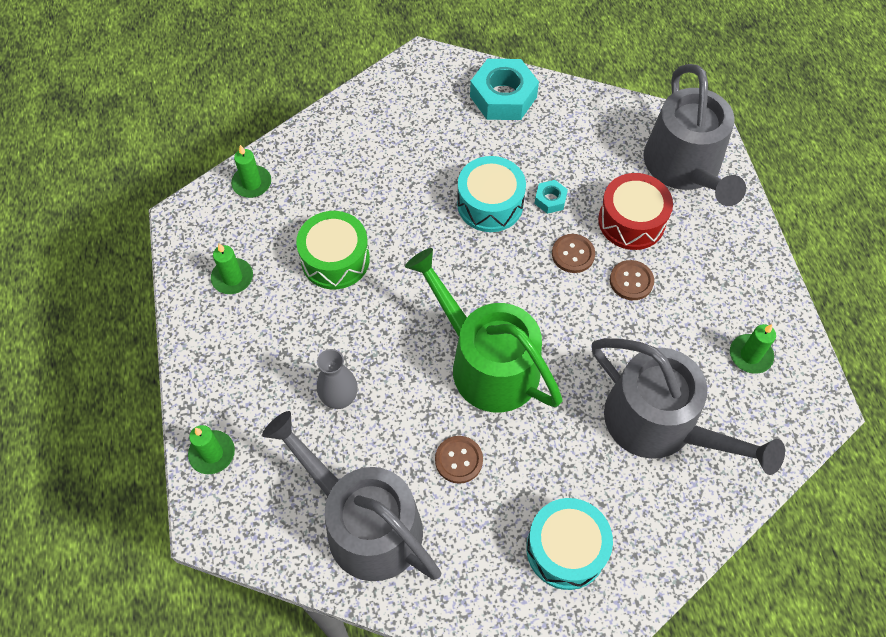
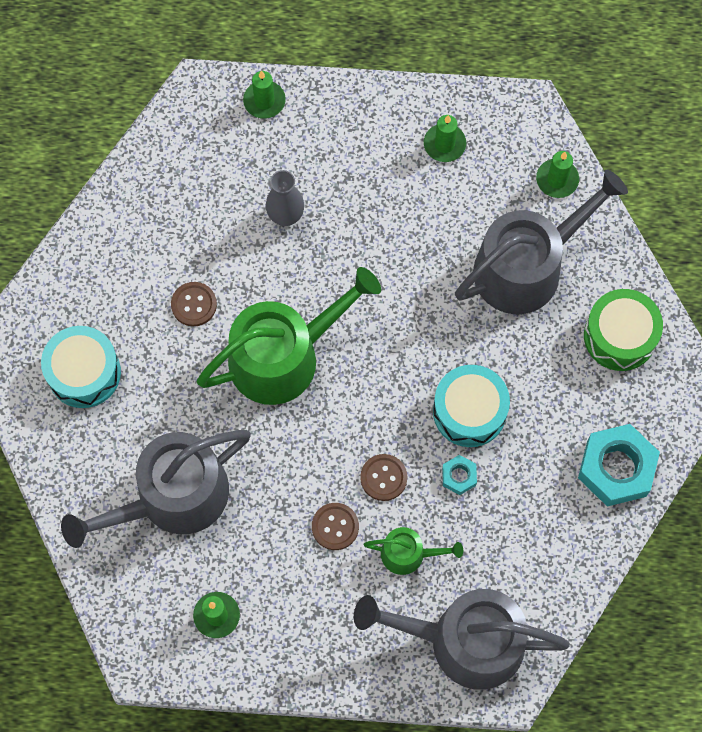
camera: 105 degrees right, 10 degrees up
grey watering can [262,411,441,581] -> grey watering can moved to [455,170,628,314]
green drum [296,211,370,290] -> green drum moved to [584,289,663,371]
red drum [598,173,673,250] -> green watering can [364,527,463,575]

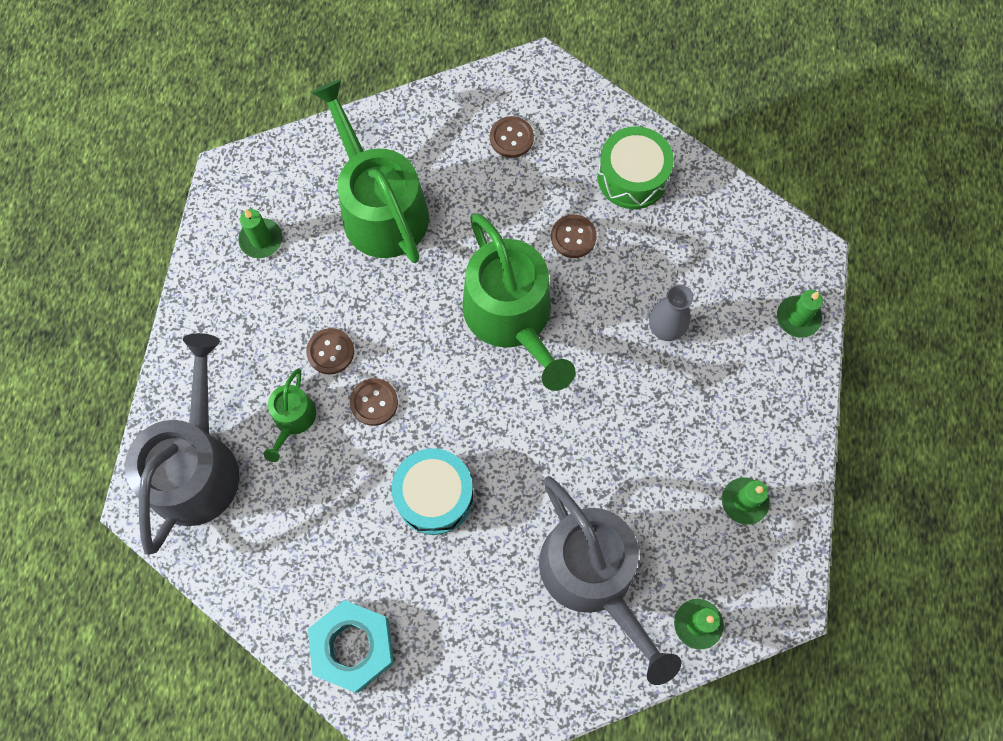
camera: 95 degrees right, 0 degrees up
turquoise drum [41,326,121,408] -> brown button [490,116,534,158]
grey watering can [61,430,251,548] -> green watering can [311,79,429,263]
turquoise nut [442,455,477,495] -> none
green drum [584,289,663,371] -> green drum moved to [597,126,674,209]

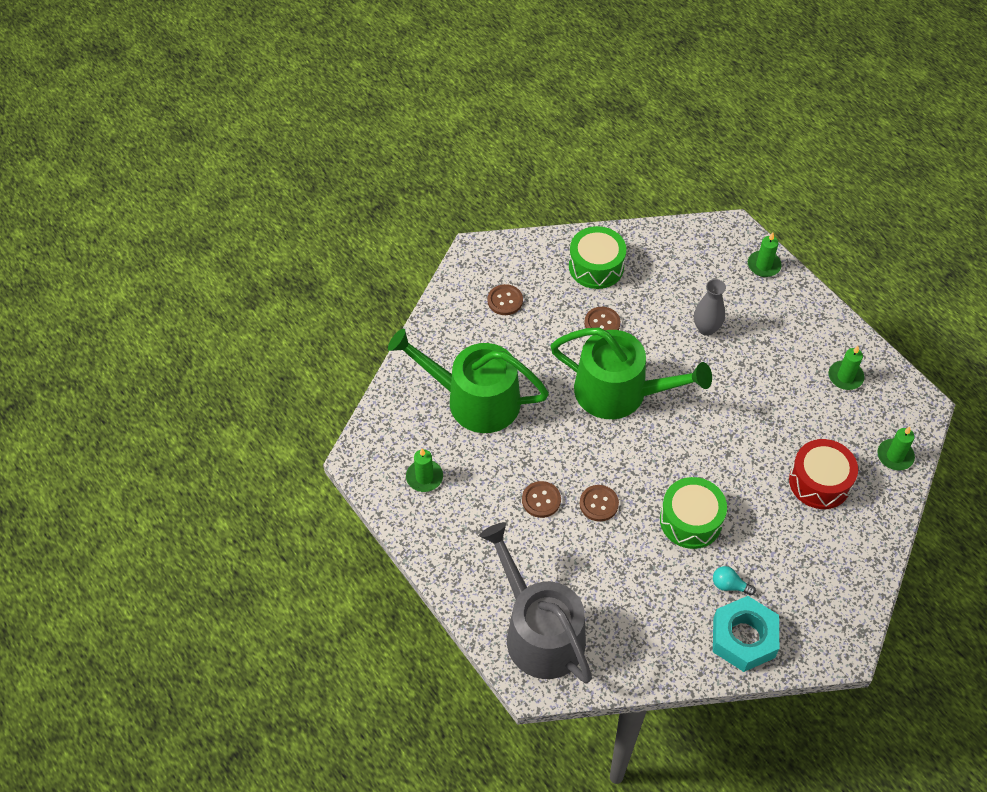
camera: 45 degrees left, 15 degrees down
green watering can [264,368,316,462] -> none
turquoise drum [392,448,474,535] -> green drum [660,477,727,549]
grey watering can [539,476,681,685] -> red drum [789,439,858,509]
none -> turquoise light bulb [713,566,756,596]

